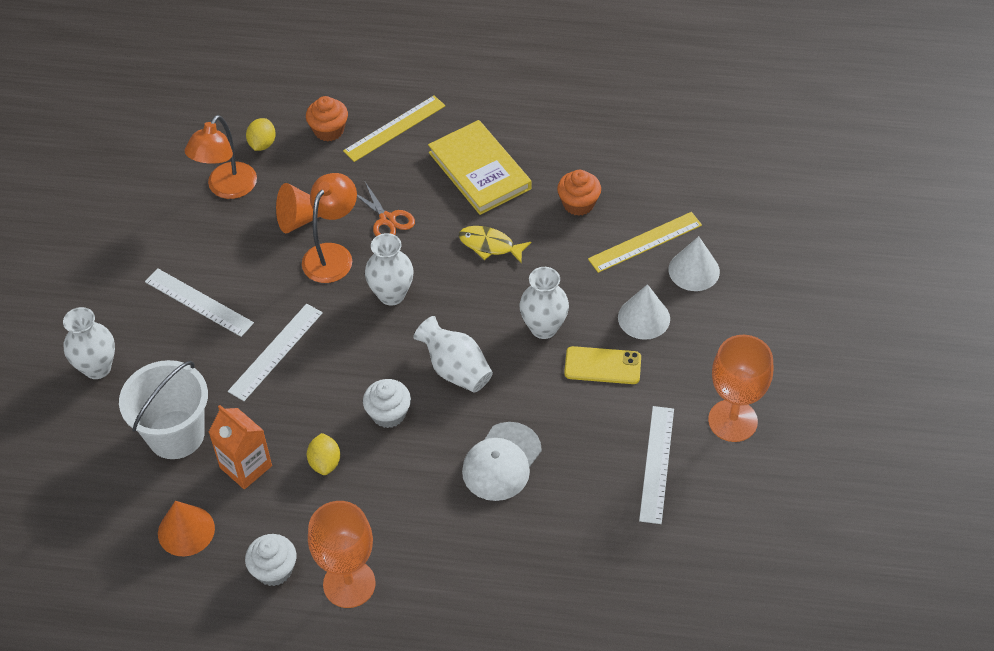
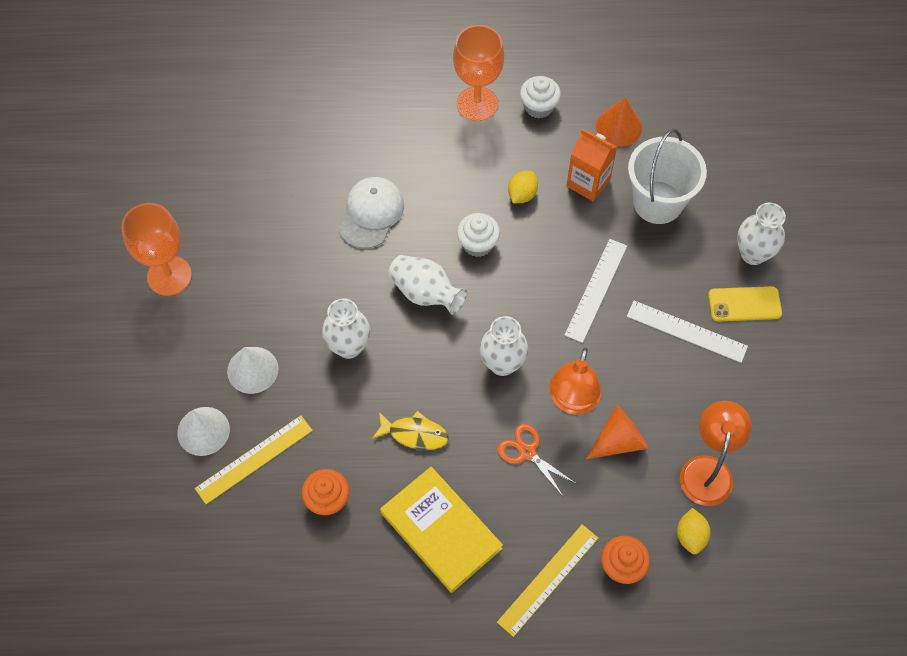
camera: 170 degrees right, 10 degrees up
yellow lemon [307,433,340,475] -> yellow lemon turned 45 degrees clockwise [508,171,538,203]
yellow phone [564,346,641,384] -> yellow phone moved to [708,286,782,321]
white ruler [639,406,674,524] -> none

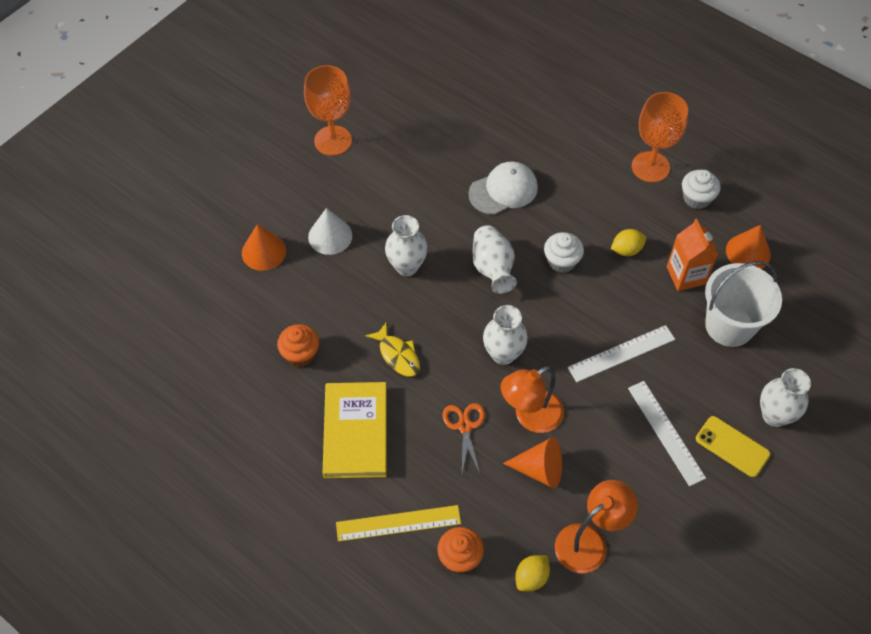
camera: 40 degrees right, 5 degrees down
white cone [177,407,230,456] -> orange cone [242,224,286,271]
yellow ruler [195,415,313,504] -> none

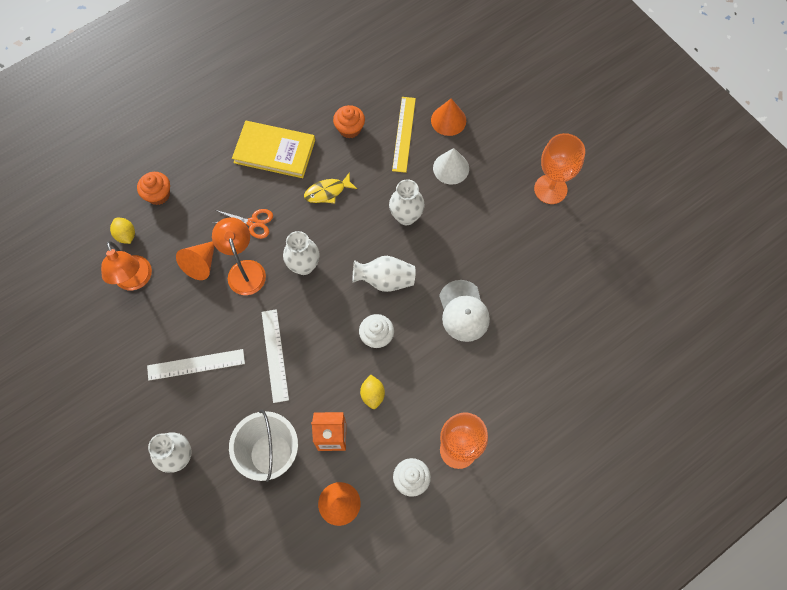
camera: 105 degrees right, 10 degrees up
yellow ruler [336,505,461,542] -> yellow ruler moved to [392,97,416,173]
yellow phone [696,416,770,477] -> none

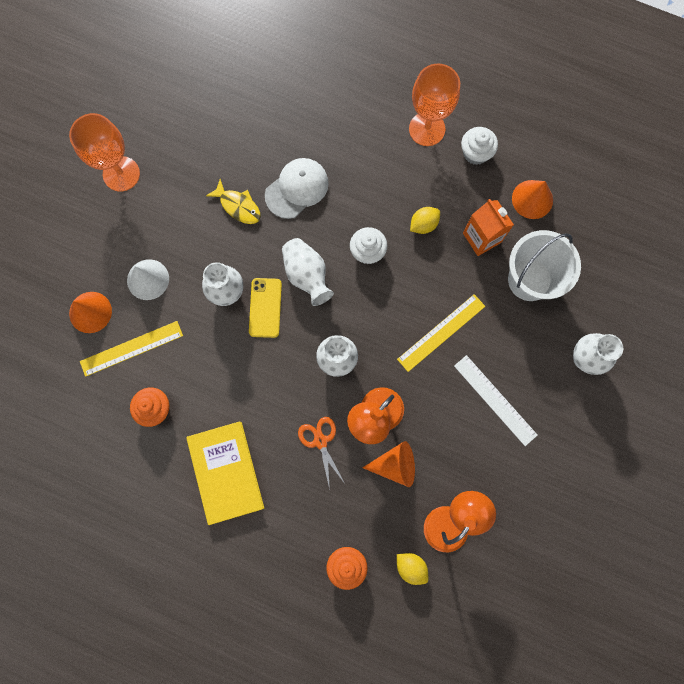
camera: 120 degrees left, 10 degrees up
yellow lemon [110,218,135,244] -> yellow lemon turned 75 degrees counterclockwise [397,553,428,585]
white ruler [262,309,289,403] -> yellow ruler [397,294,485,372]
yellow fish [304,172,357,204] -> yellow fish moved to [206,179,261,224]
none -> yellow phone [249,278,282,338]

